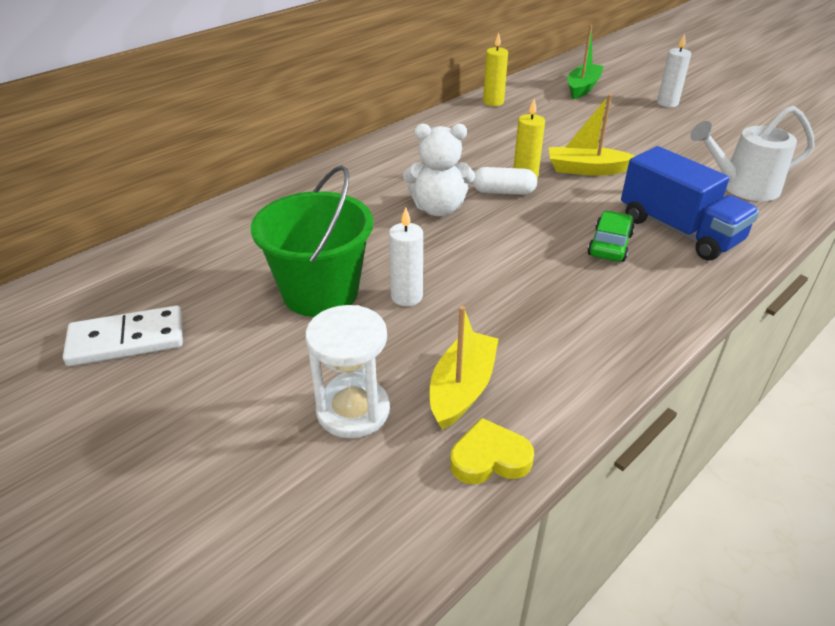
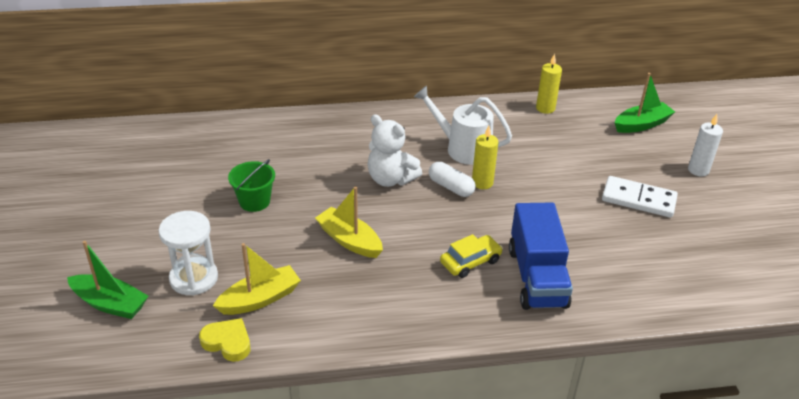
camera: 35 degrees right, 0 degrees up
white domino [63,305,183,366] -> white domino moved to [602,176,678,218]
green bucket [251,165,373,317] -> green bucket [228,159,275,212], size x0.57
white candle [389,207,423,306] -> none
yellow boat [549,94,635,175] -> yellow boat moved to [315,186,383,258]
green car [587,211,635,262] -> yellow car [440,234,503,278]
white watering can [690,106,815,201] -> white watering can moved to [414,86,512,165]
none -> green boat [67,241,148,319]

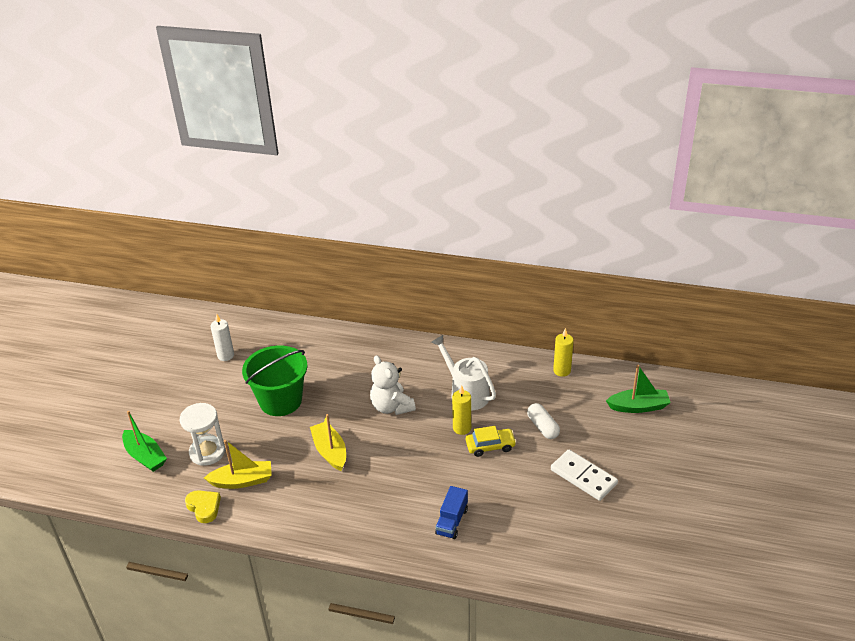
camera: 25 degrees right, 0 degrees up
green bucket [228,159,275,212] -> green bucket [242,346,308,416], size x1.75
white capsule [429,162,476,197] -> white capsule moved to [527,403,560,439]
yellow car [440,234,503,278] -> yellow car moved to [466,426,516,457]
blue truck [509,202,573,310] -> blue truck [435,486,468,539], size x0.56
white candle [688,114,723,176] -> white candle moved to [211,314,234,361]

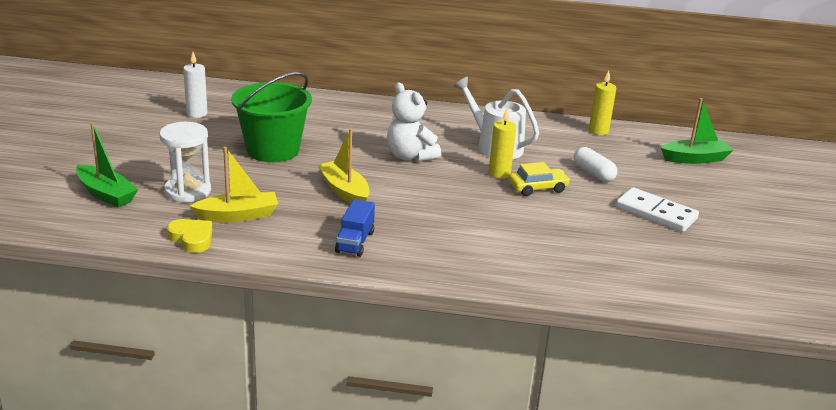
camera: 10 degrees left, 10 degrees down
blue truck [435,486,468,539] -> blue truck moved to [335,199,375,257]

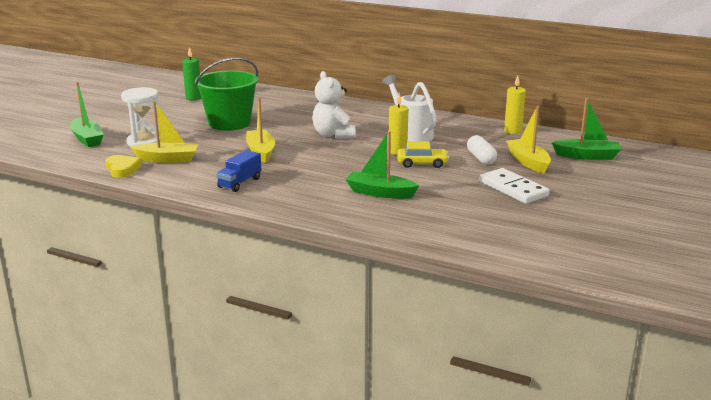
camera: 20 degrees right, 5 degrees down
white candle [183,52,208,118] -> green candle [182,47,201,101]
none -> green boat [345,131,419,199]
none -> yellow boat [506,106,551,174]

